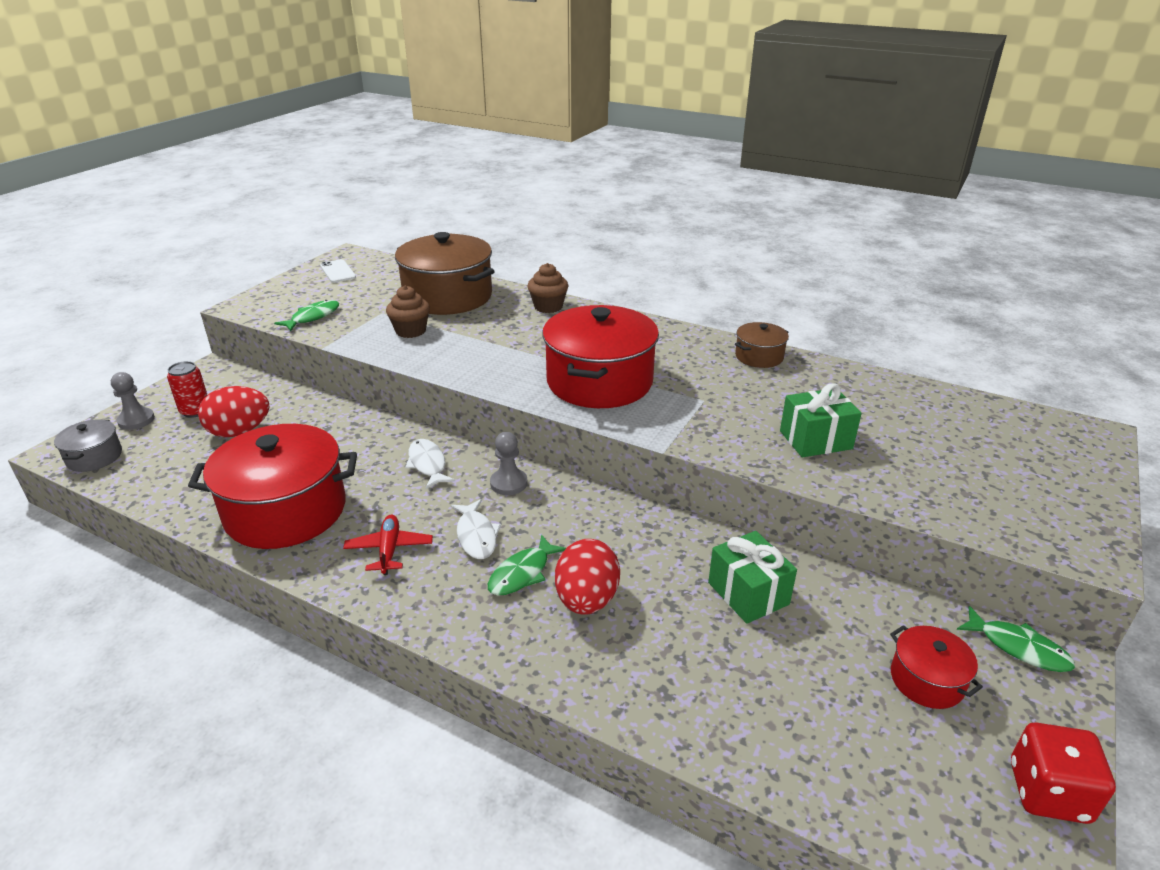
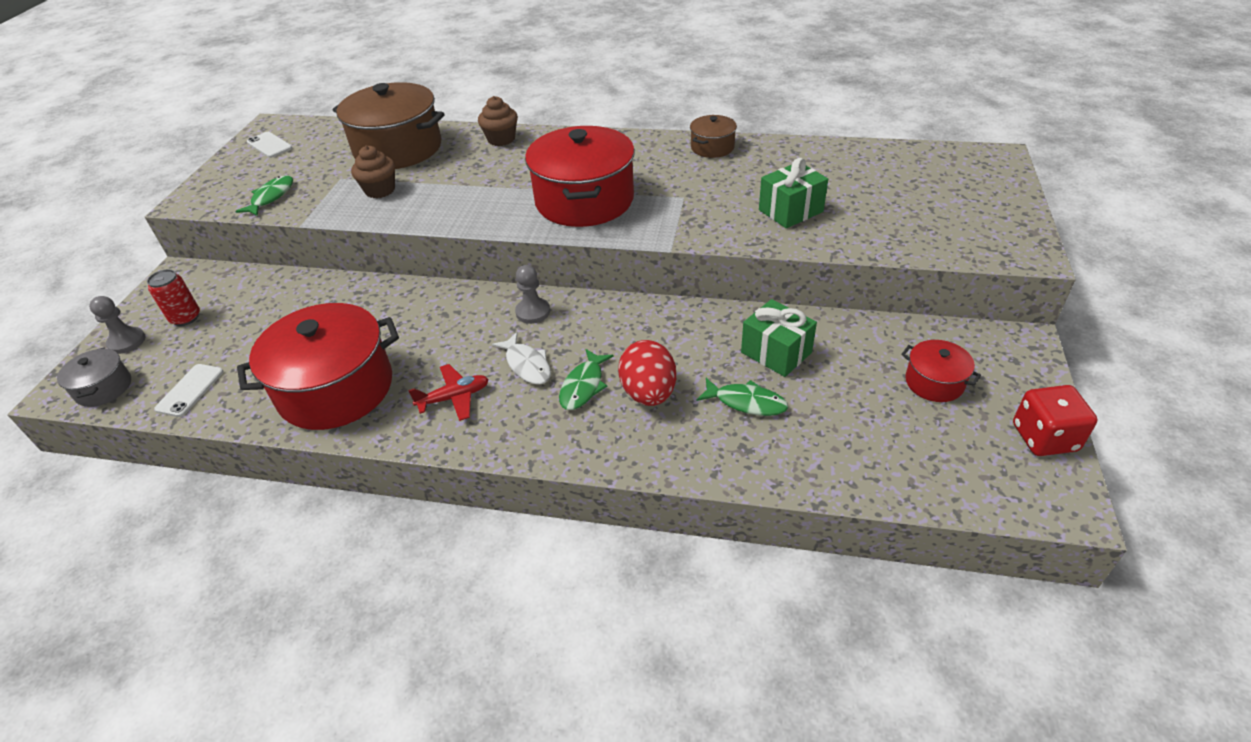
camera: 15 degrees left, 10 degrees up
red egg [198,386,270,437] -> none
red plane [343,515,433,575] -> red plane turned 90 degrees clockwise [408,364,489,421]
white fish [405,439,455,489] -> none
green fish [957,606,1075,672] -> green fish moved to [697,378,788,416]
none -> white phone [154,364,223,417]

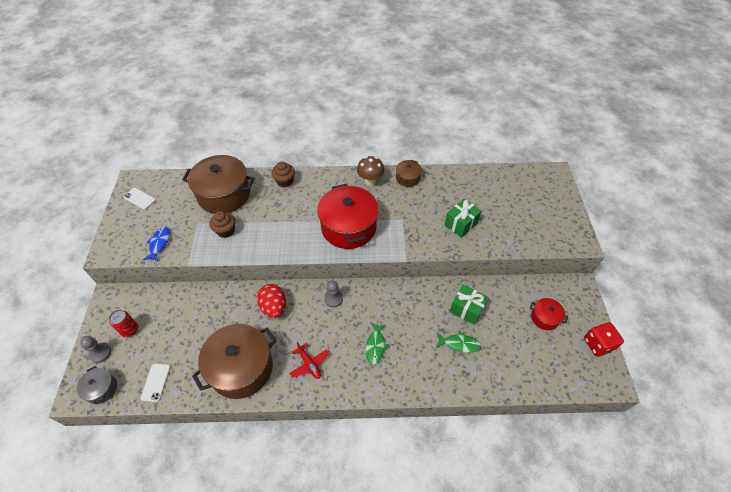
camera: 15 degrees left, 10 degrees up
green fish [235,175,293,216] -> blue fish [143,227,170,261]
red pot [237,303,399,430] -> brown pot [192,324,277,399]
red plane [408,364,489,421] -> red plane turned 90 degrees clockwise [289,342,329,379]
white fish [492,332,551,385] -> none
red egg [618,340,676,406] -> red egg moved to [257,284,286,318]
none -> brown mushroom [357,156,384,186]

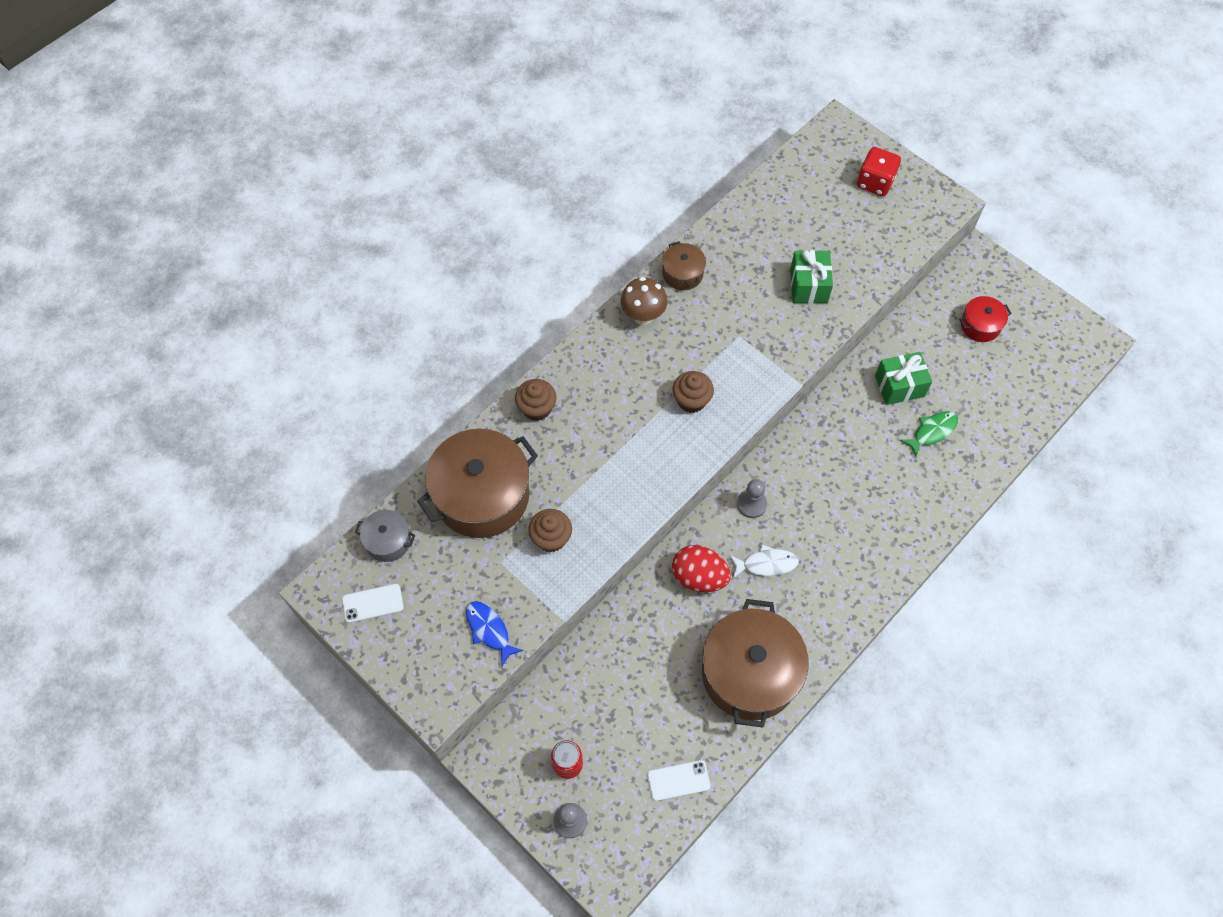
camera: 45 degrees left, 10 degrees up
grey pot [77,366,117,405] -> grey pot moved to [355,510,415,562]
white phone [140,364,170,402] -> white phone turned 60 degrees counterclockwise [647,760,710,801]
red plane [289,342,329,379] -> none
red pot [317,184,379,249] -> brown cupcake [673,371,714,413]
green fish [366,323,389,365] -> none
red dice [584,322,624,357] -> red dice moved to [857,147,901,196]
none -> white fish [729,544,799,578]

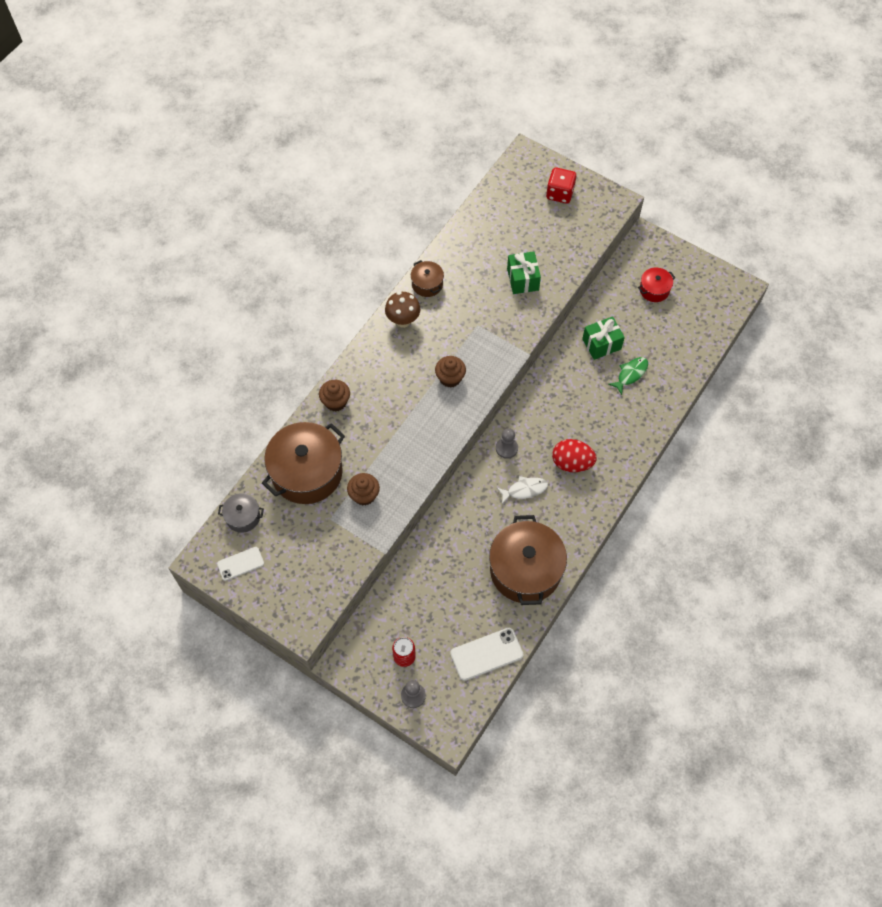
camera: 10 degrees left, 0 degrees up
blue fish [466,601,524,666] -> none
white phone [647,760,710,801] -> white phone [450,628,524,681], size x1.55
red egg [672,545,731,592] -> red egg moved to [552,439,596,472]

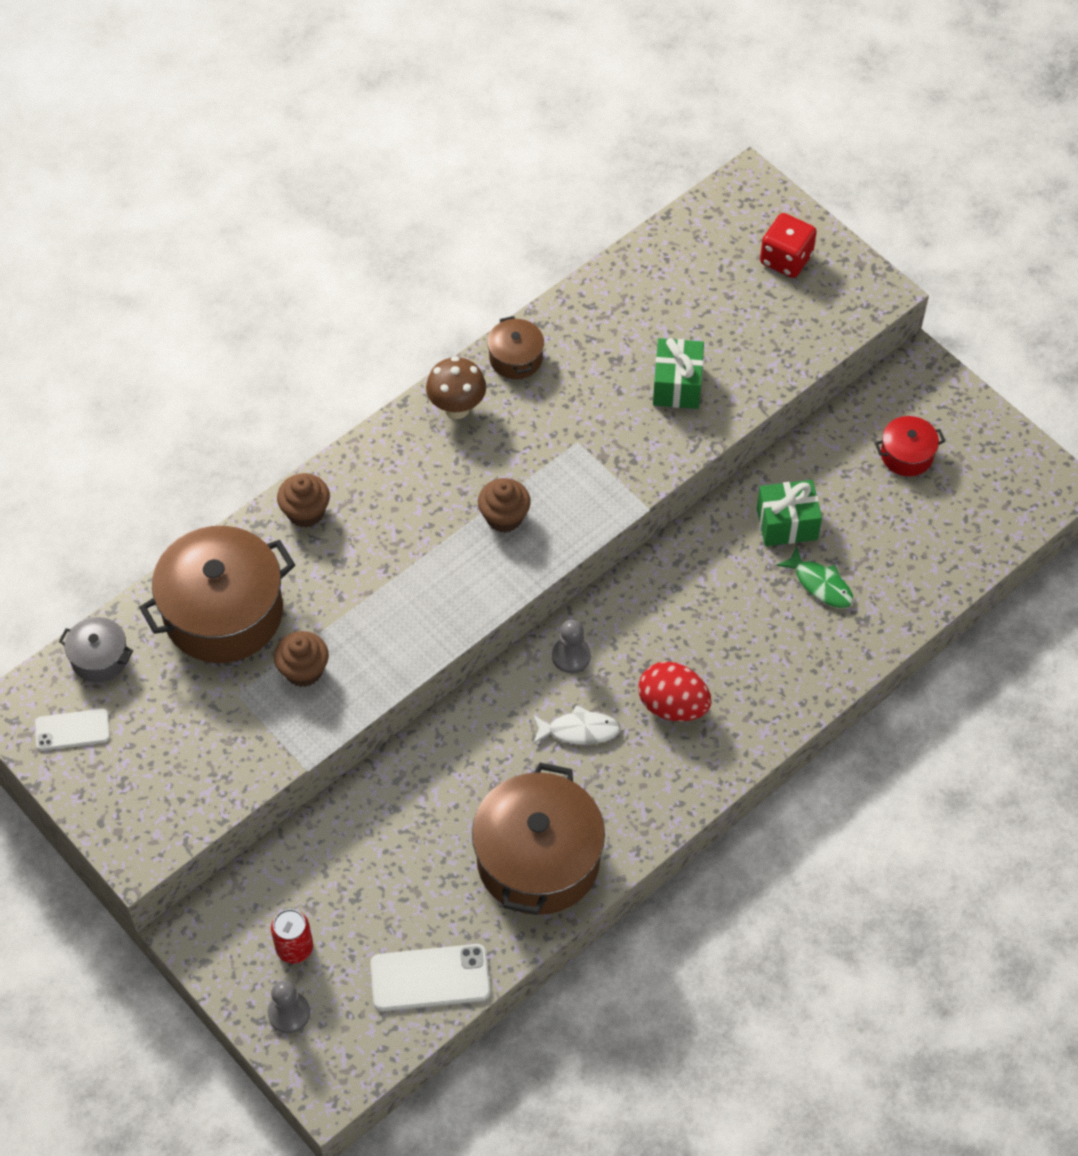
camera: 15 degrees right, 5 degrees down
green fish [608,357,648,395] -> green fish turned 75 degrees clockwise [776,546,853,608]

